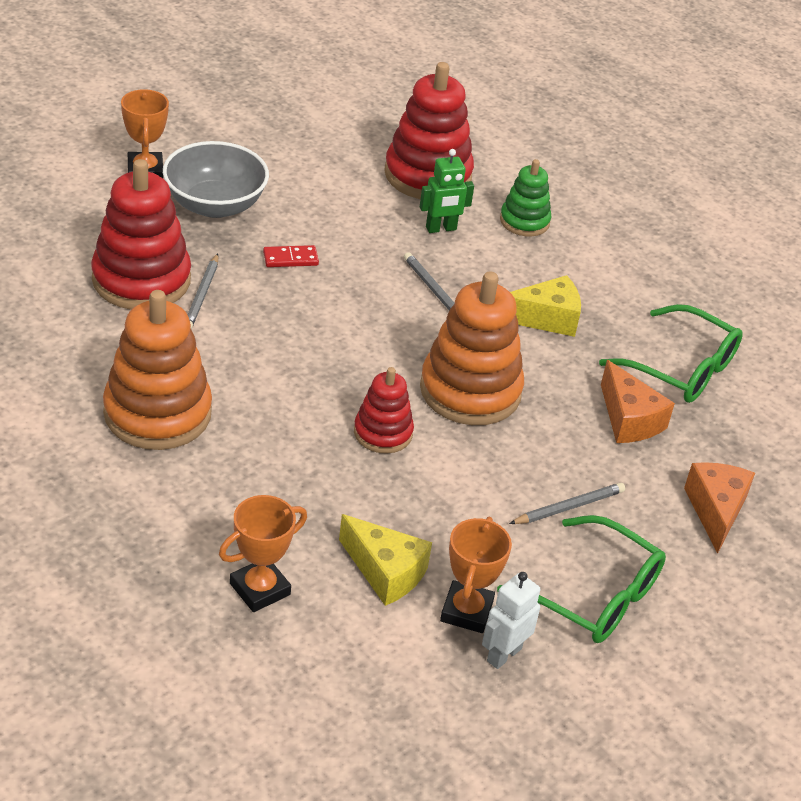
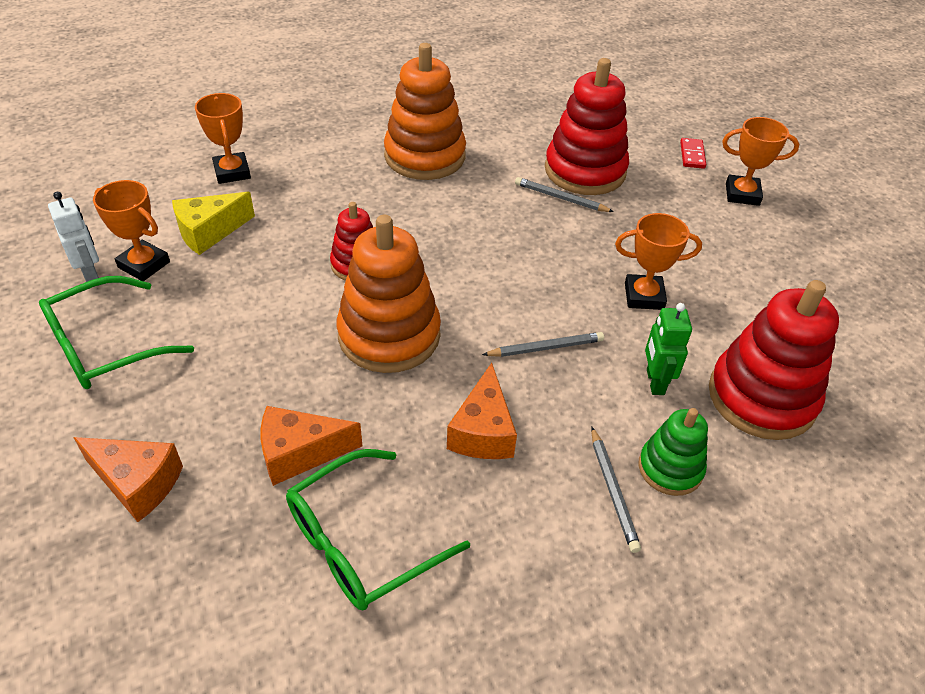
camera: 110 degrees right, 5 degrees up
grey bowl [163,141,269,218] -> none
red domino [263,245,319,267] -> red domino moved to [680,138,706,169]
grey pencil [509,483,625,524] -> grey pencil moved to [591,427,641,553]
yellow cheese [510,275,581,337] -> orange cheese [447,363,517,459]
none -> orange trophy [615,213,702,310]

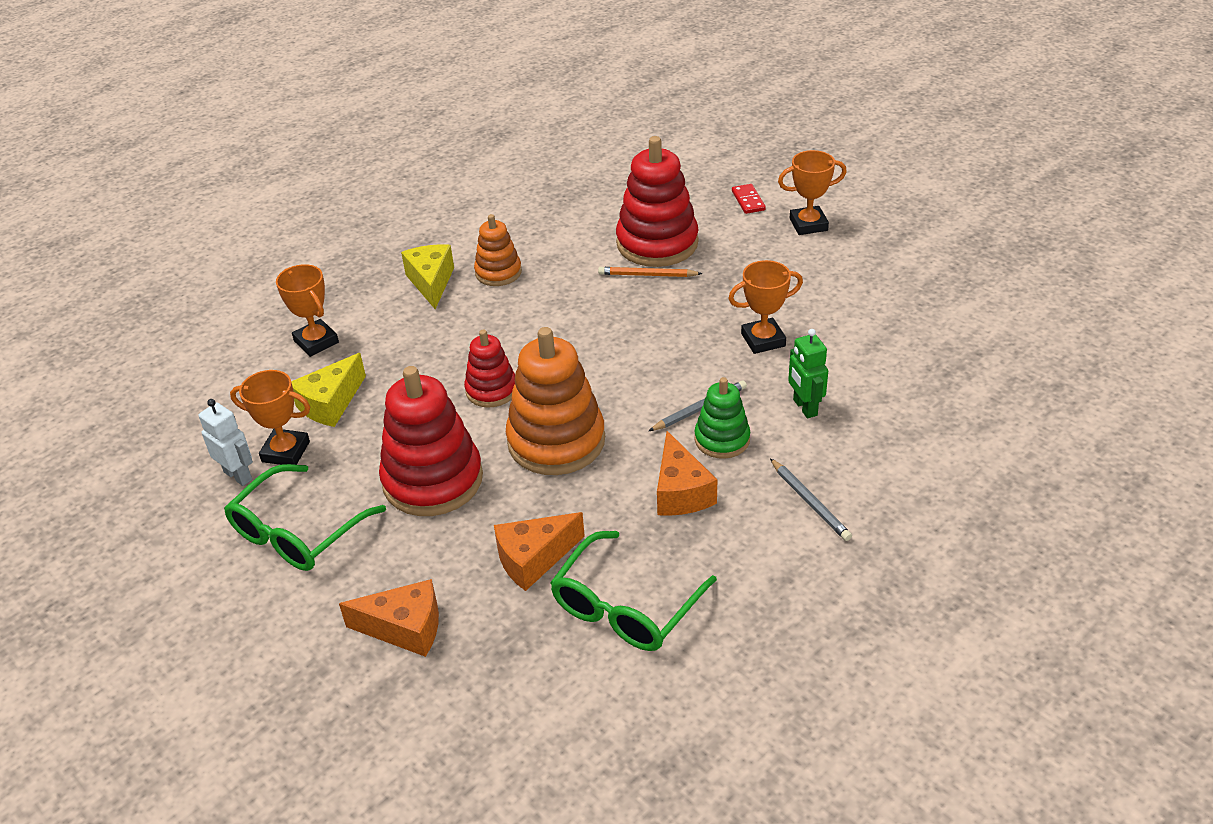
camera: 15 degrees left, 5 degrees down
orange stacking toy [384,43,466,180] -> orange stacking toy [474,214,522,286], size x0.56
grey pencil [515,177,614,212] -> orange pencil [598,267,703,277]
green stacking toy [638,408,708,496] -> green stacking toy moved to [695,377,750,459]
red stacking toy [709,280,839,440] -> red stacking toy moved to [379,366,483,516]
none -> yellow cheese [401,244,454,309]

